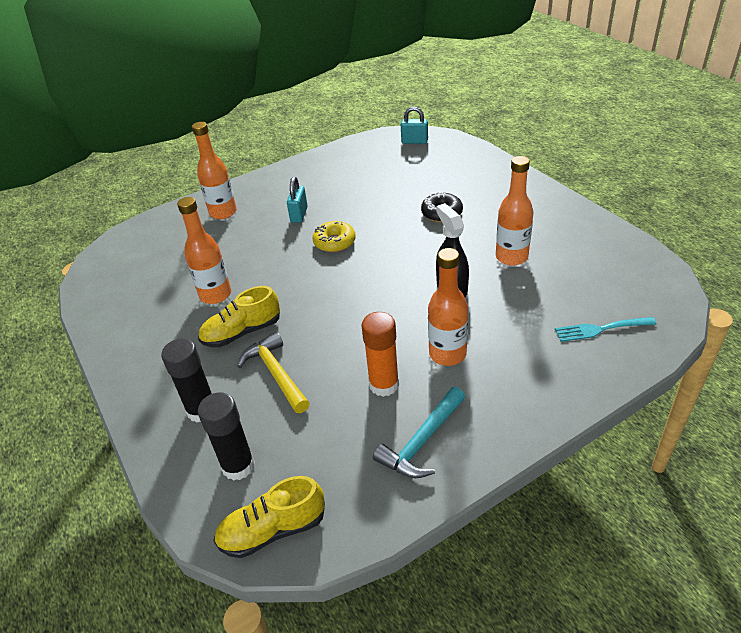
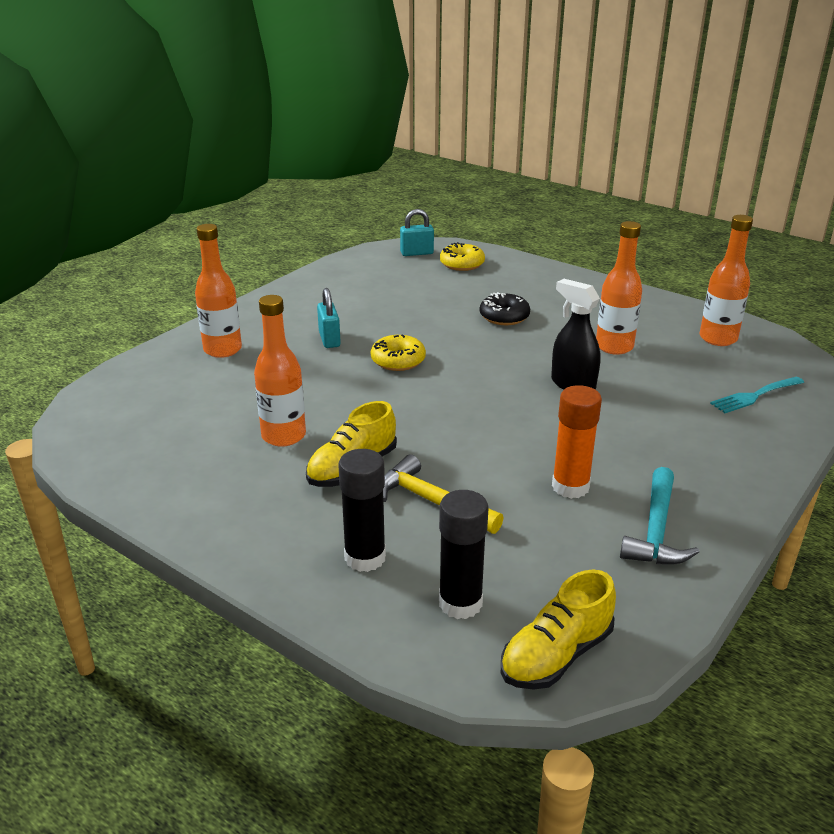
camera: 25 degrees left, 10 degrees down
orange bottle [428,248,468,366] -> orange bottle moved to [700,215,753,346]
none -> yellow donut [440,242,485,271]

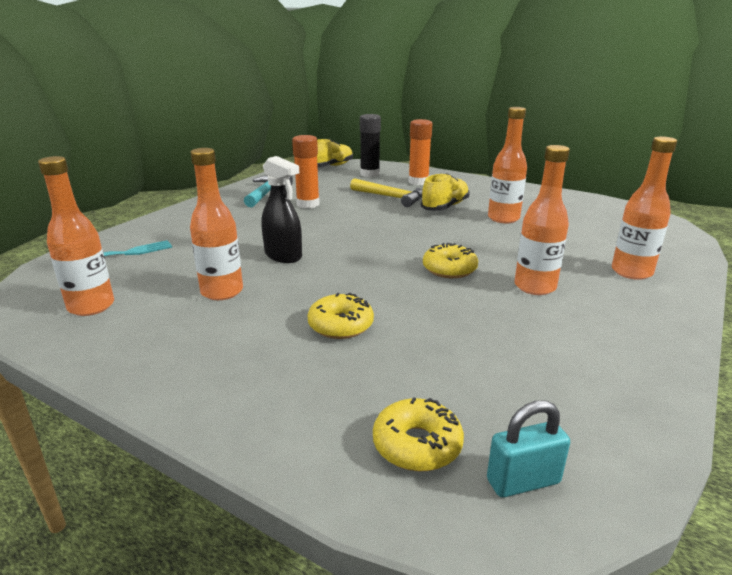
camera: 175 degrees right, 5 degrees down
turquoise padlock [317,288,341,348] -> orange bottle [514,145,570,295]
black glue stick [338,449,386,572] -> orange glue stick [408,119,432,185]
black donut [480,292,530,325] -> yellow donut [307,293,374,339]

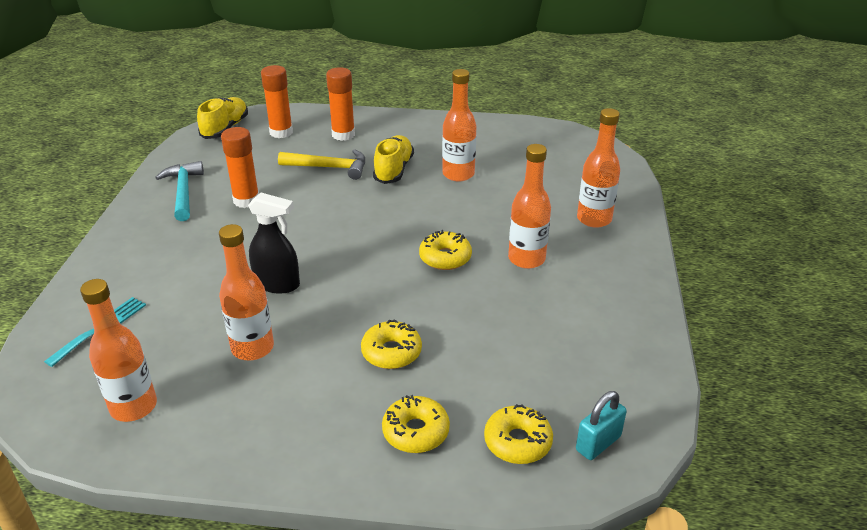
camera: 25 degrees left, 10 degrees up
black glue stick [360,114,381,177] -> orange glue stick [261,65,293,138]
none -> yellow donut [382,395,450,453]

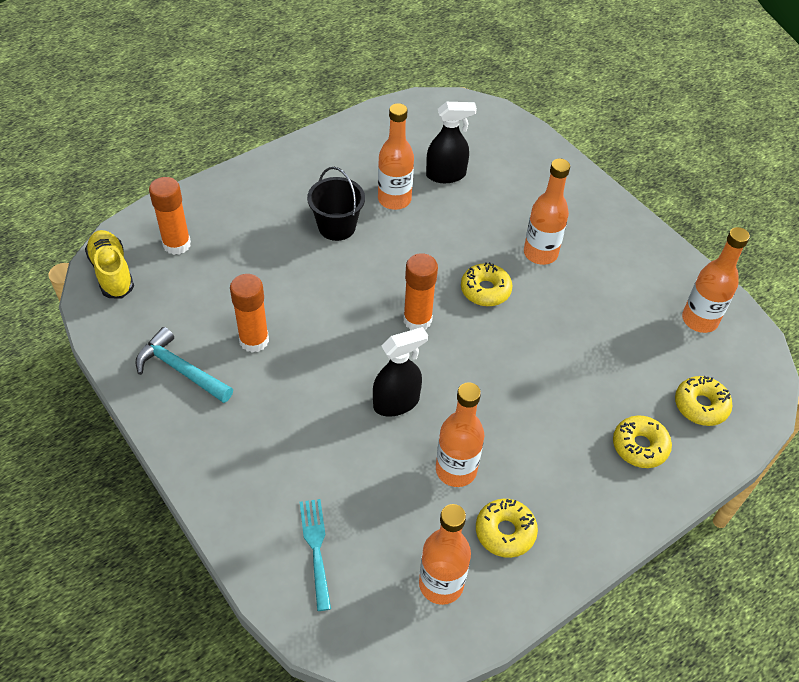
camera: 45 degrees left, 15 degrees up
yellow hammer [278,149,365,180] -> none
orange glue stick [326,67,355,141] -> orange glue stick moved to [403,253,438,330]
yellow donut [361,319,422,369] -> yellow donut moved to [476,499,538,558]
yellow shoe [373,135,414,184] -> black bucket [307,167,365,241]
turquoise padlock [576,391,627,460] -> none
orange bottle [577,108,620,228] -> orange bottle moved to [682,227,750,333]
none -> black spray bottle [426,102,477,183]

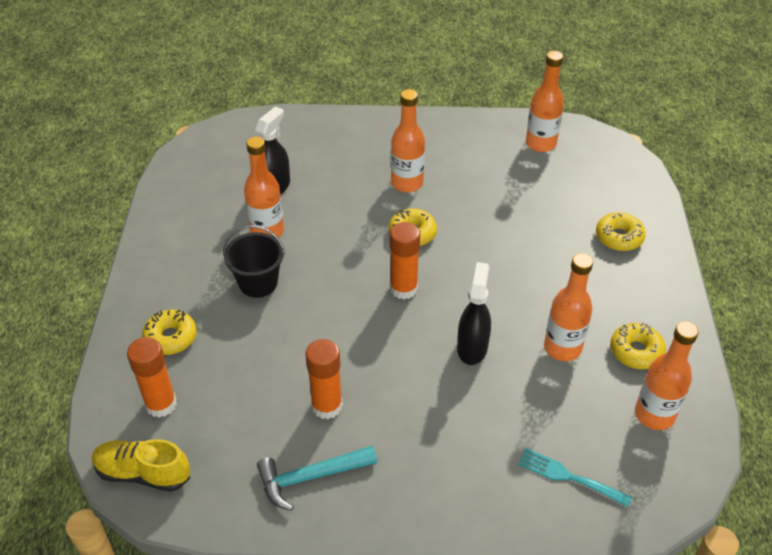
camera: 50 degrees left, 5 degrees down
yellow donut [675,376,733,426] -> yellow donut moved to [142,310,197,355]

